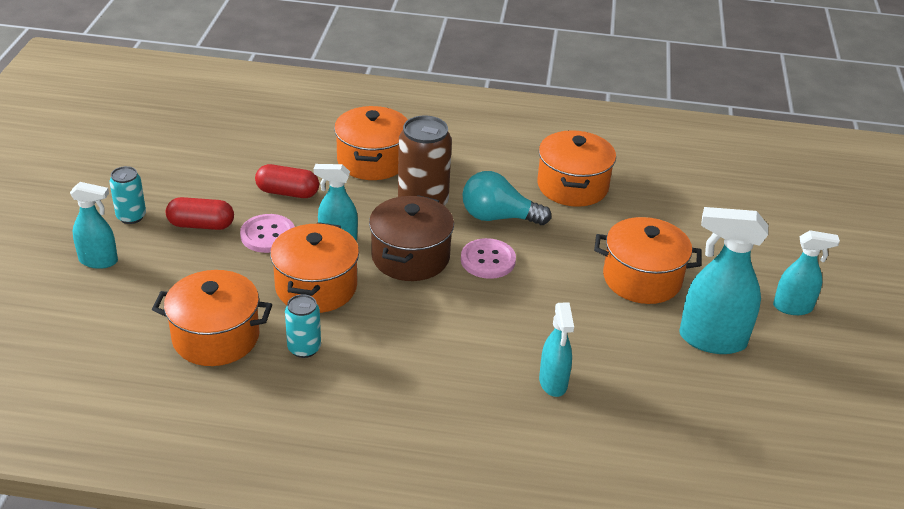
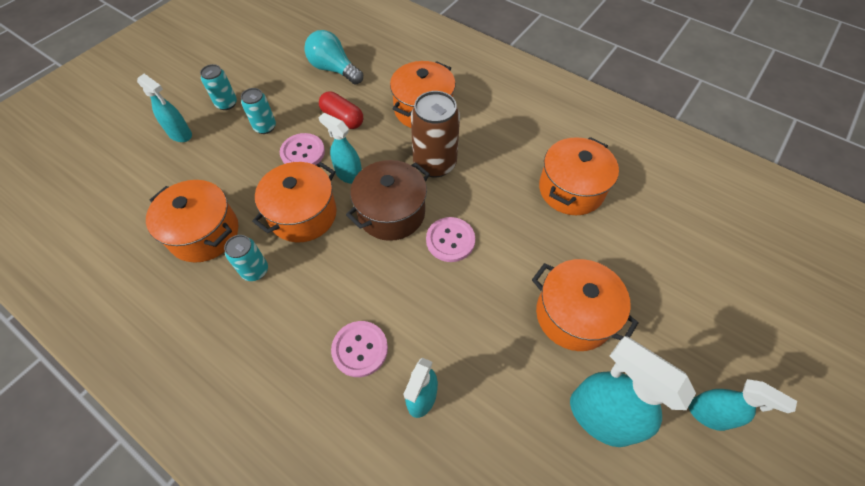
camera: 30 degrees right, 20 degrees up
red capsule [166,197,234,230] -> turquoise can [241,88,276,134]
turquoise light bulb [462,171,552,225] -> turquoise light bulb moved to [304,30,363,85]
none -> pink button [331,321,388,377]

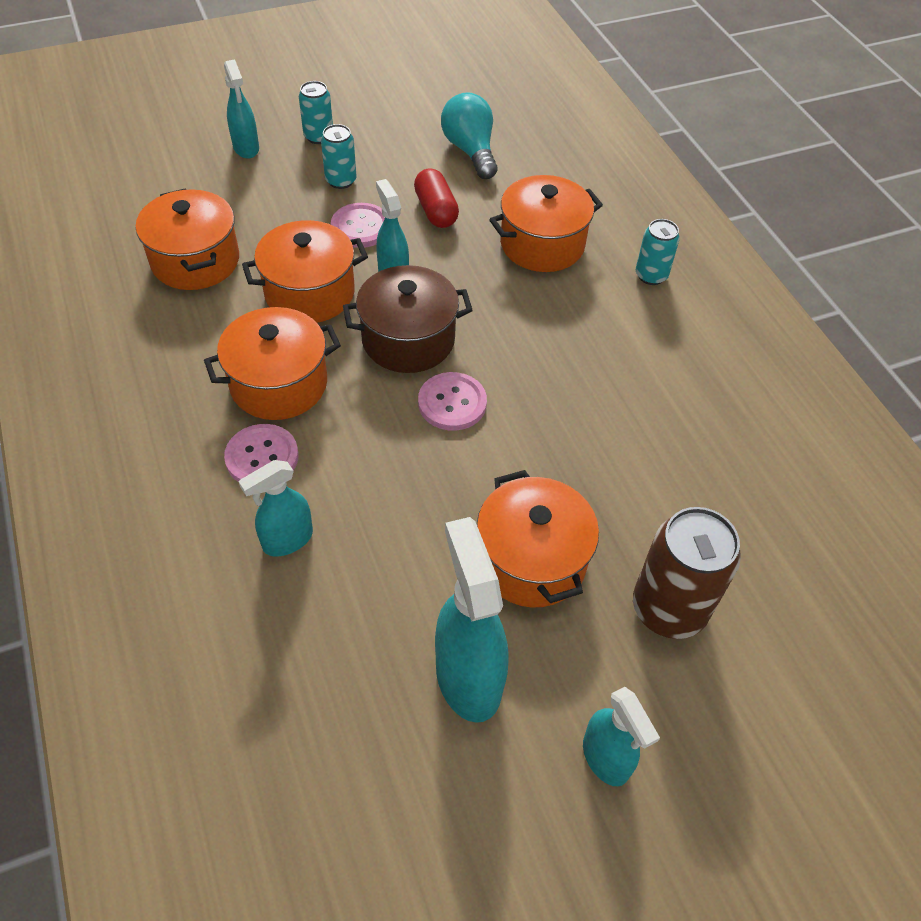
camera: 30 degrees right, 5 degrees down
turquoise can [224,235,268,281] -> turquoise can moved to [636,219,680,285]
brown can [411,91,460,178] -> brown can moved to [633,507,741,639]
orange pot [539,137,619,215] -> orange pot moved to [204,307,341,420]

